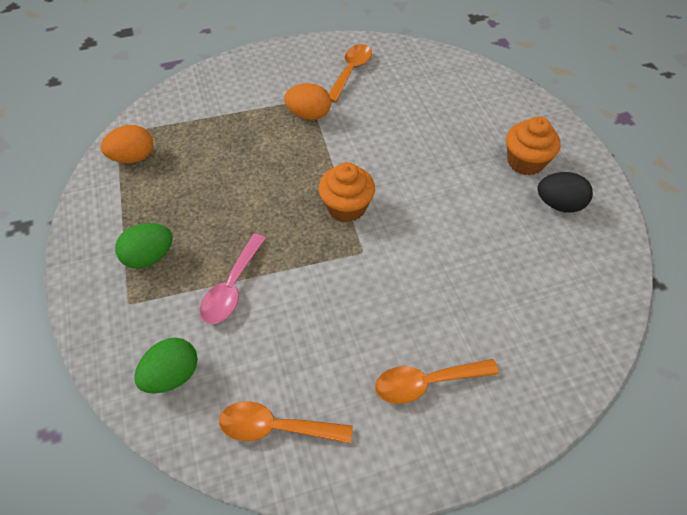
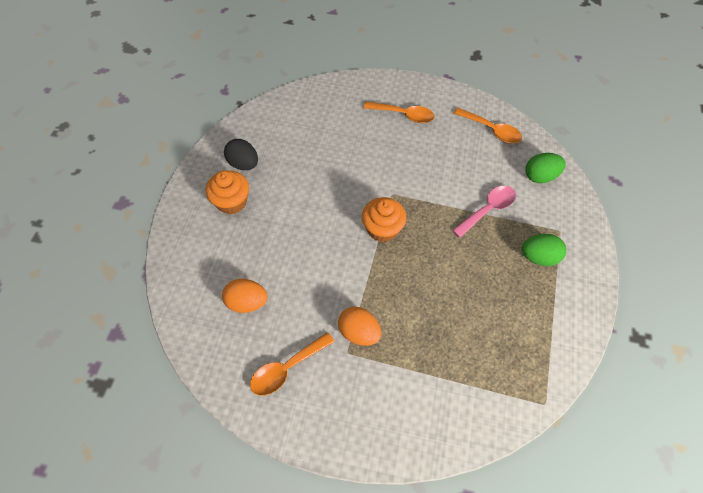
camera: 150 degrees left, 5 degrees up
orange egg [101,125,153,163] -> orange egg moved to [222,279,268,313]

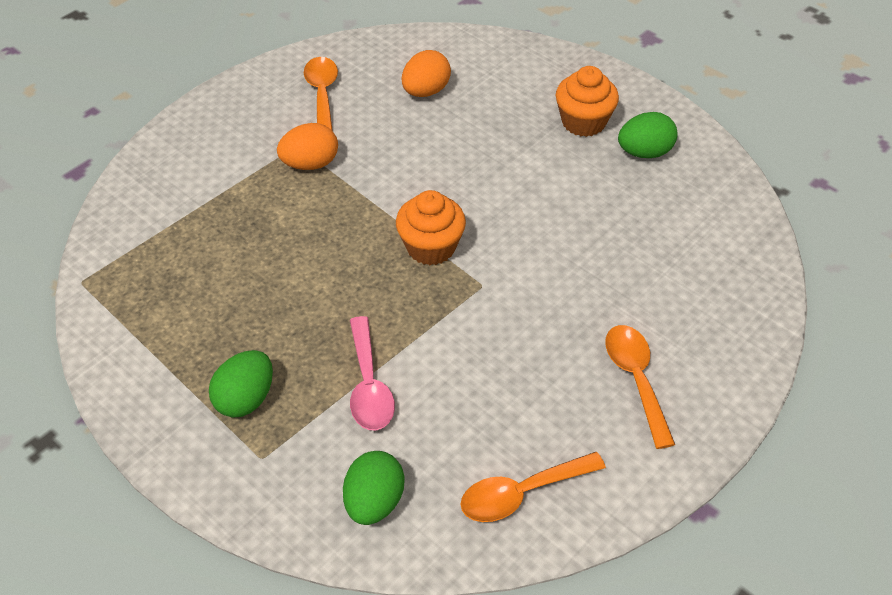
camera: 120 degrees right, 10 degrees down
black egg [224,139,258,170] -> green egg [618,112,677,158]
orange spoon [363,102,434,123] -> orange spoon turned 120 degrees clockwise [605,325,675,449]

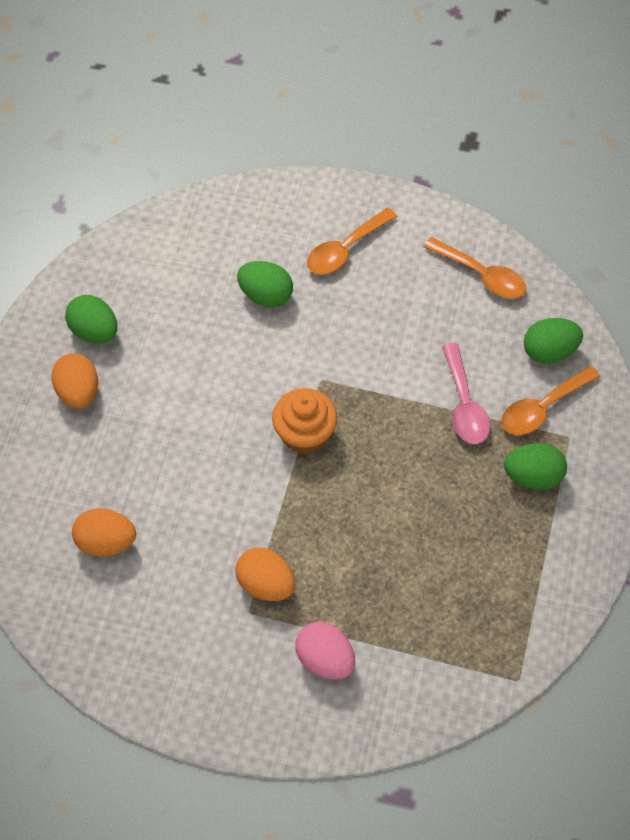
camera: 120 degrees left, 10 degrees up
orange spoon [304,57,338,131] -> orange spoon moved to [501,366,600,435]
pink spoon [350,316,395,430] -> pink spoon turned 120 degrees clockwise [442,343,490,444]
orange cupcake [556,66,619,137] -> orange egg [51,353,98,409]
none -> green egg [237,261,293,308]
none -> pink egg [295,622,355,680]

